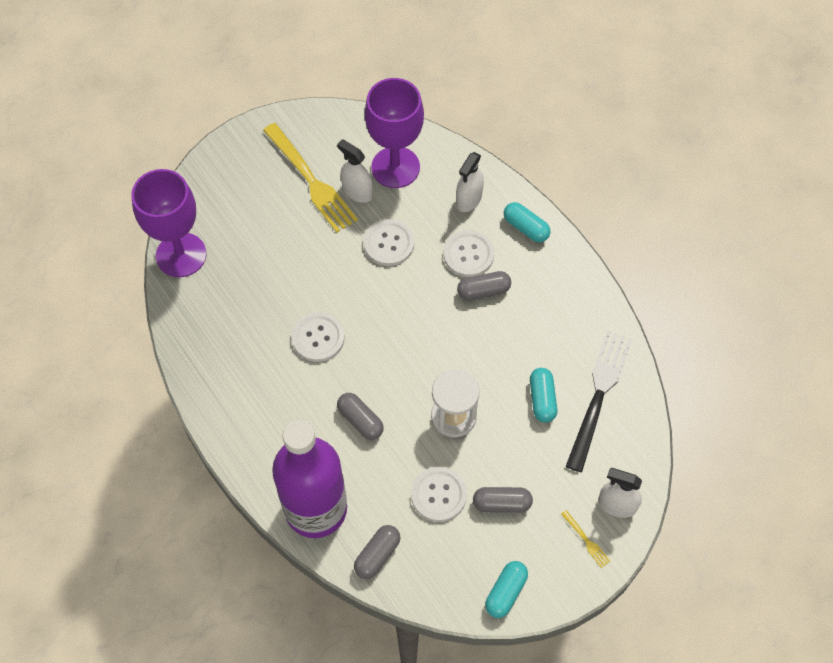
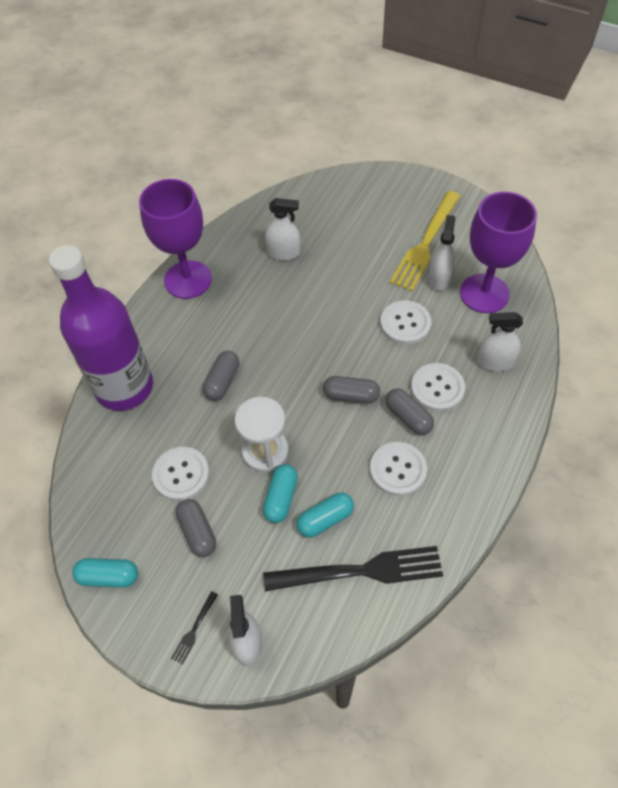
camera: 65 degrees right, 5 degrees down
purple goblet [131,169,206,277] -> purple goblet moved to [139,179,212,299]
white button [292,312,345,362] -> white button moved to [370,442,427,496]
grey capsule [354,525,401,579] -> grey capsule moved to [323,376,380,403]
turquoise capsule [504,202,551,242] -> turquoise capsule moved to [263,464,298,523]
yellow fork [561,510,611,568] -> black fork [171,591,218,665]
none -> white spray bottle [265,198,301,260]

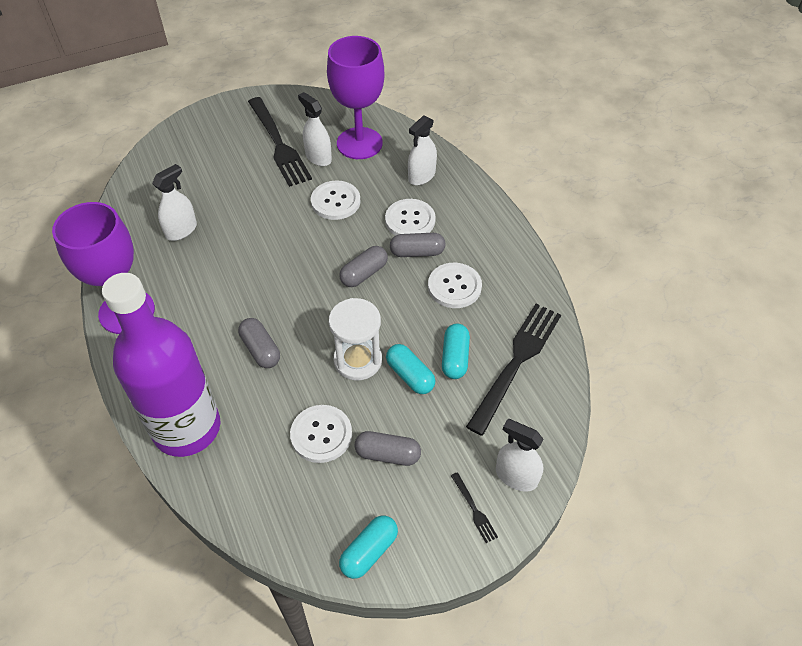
camera: 55 degrees left, 5 degrees down
yellow fork [390,191,460,291] -> black fork [248,97,312,187]

